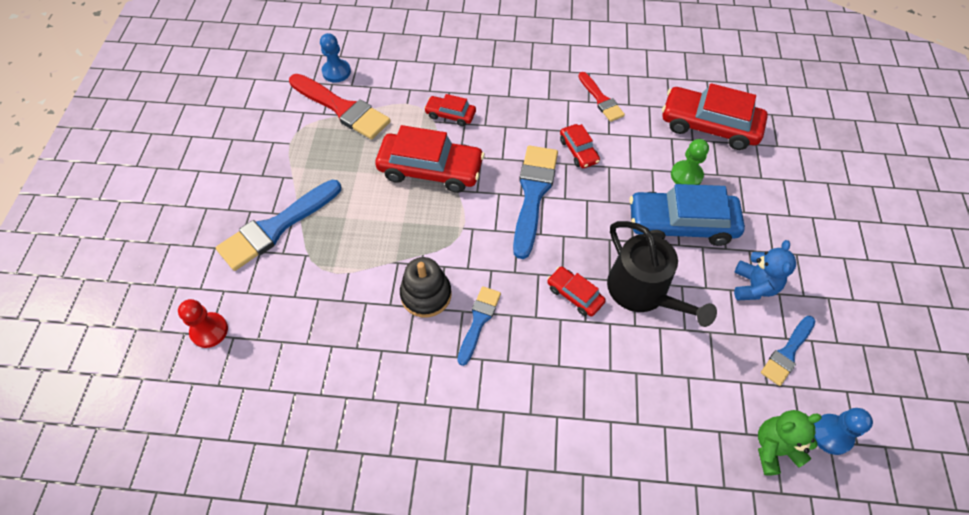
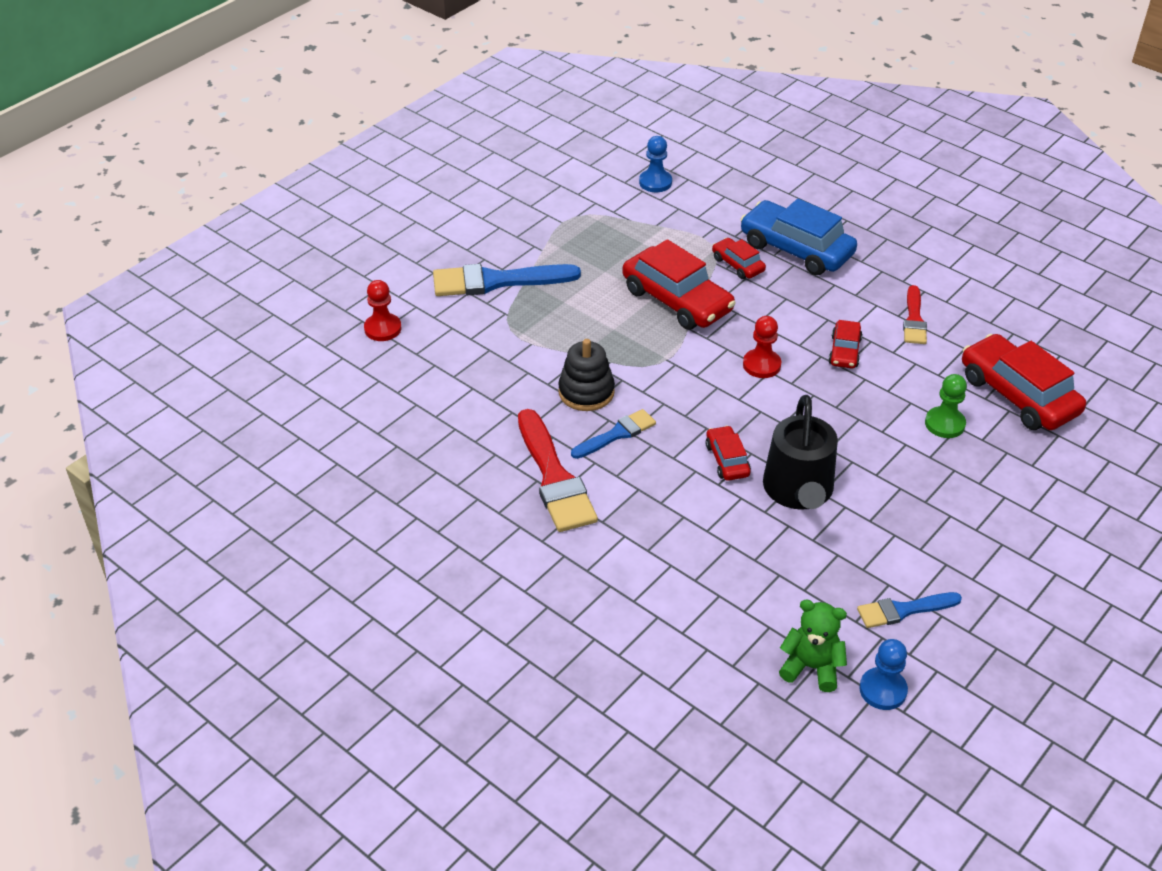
camera: 35 degrees right, 15 degrees down
red brush [289,74,391,140] -> red brush moved to [518,409,598,532]
blue brush [513,145,558,259] -> red pawn [743,316,781,378]
blue car [629,184,745,246] -> blue car moved to [740,199,857,275]
blue teddy bear [734,240,796,300] -> none

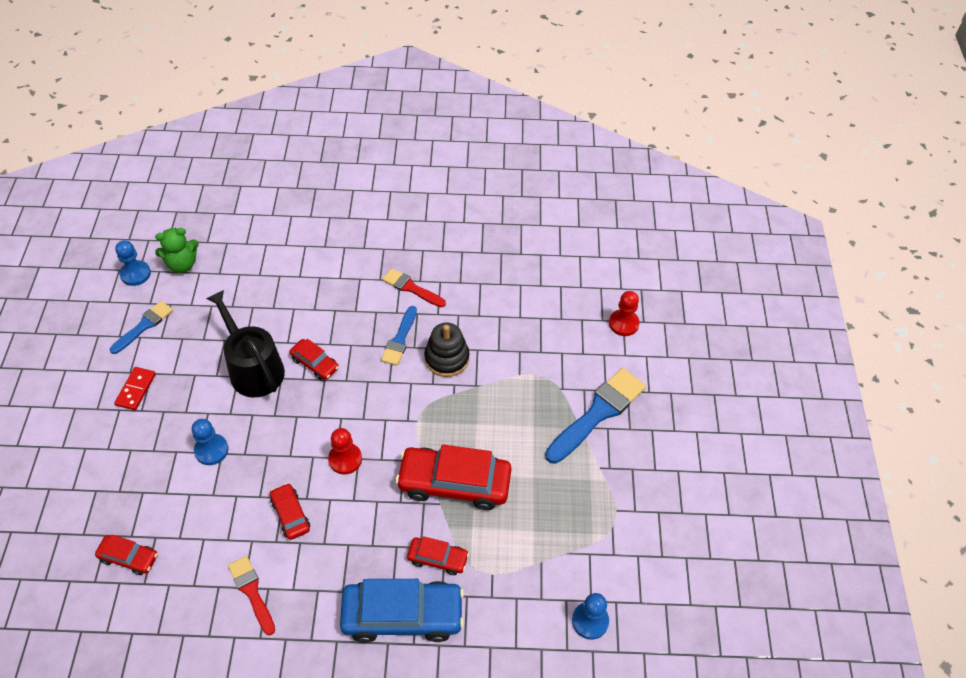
camera: 140 degrees right, 10 degrees up
red brush [518,409,598,532] -> red brush [382,268,446,307], size x0.58
green pawn [925,374,967,438] -> none
red car [962,334,1086,430] -> red car [95,534,158,575], size x0.51
none -> red domino [114,367,156,410]
none -> blue pawn [192,419,229,465]

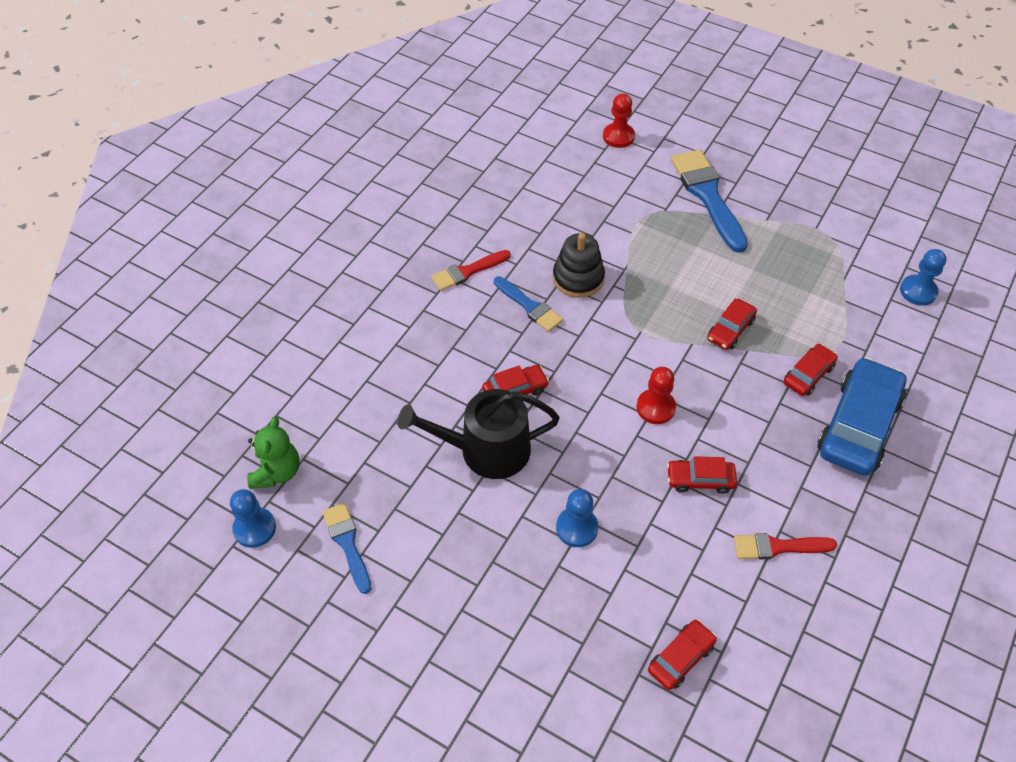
camera: 60 degrees left, 0 degrees up
red domino [114,367,156,410] -> none
red car [396,445,512,510] -> red car [707,299,757,350], size x0.51

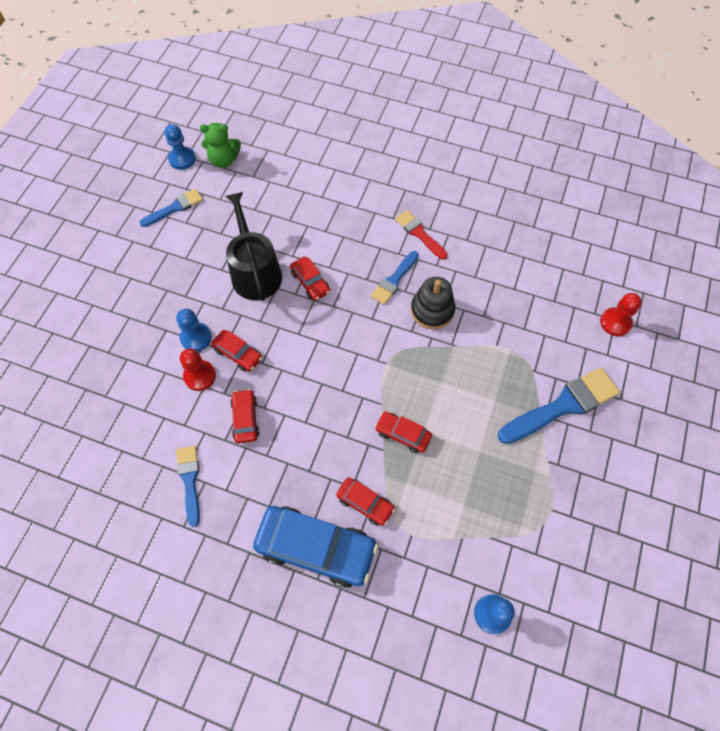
camera: 80 degrees right, 10 degrees up
red pawn [636,367,676,424] -> red pawn moved to [180,349,216,391]
red car [648,620,717,690] -> red car moved to [211,330,262,372]
red brush [734,533,837,560] -> blue brush [176,446,200,527]

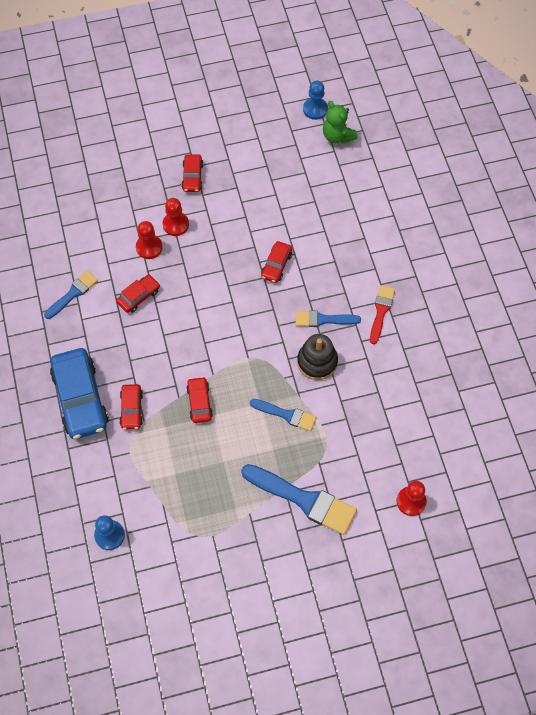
camera: 55 degrees right, 0 degrees up
blue brush [139,189,203,227] -> blue brush moved to [250,399,316,431]
blue pawn [176,309,212,351] -> red pawn [163,198,189,236]
red car [211,330,262,372] -> red car moved to [181,154,203,192]
black watering can [225,192,282,301] -> none

